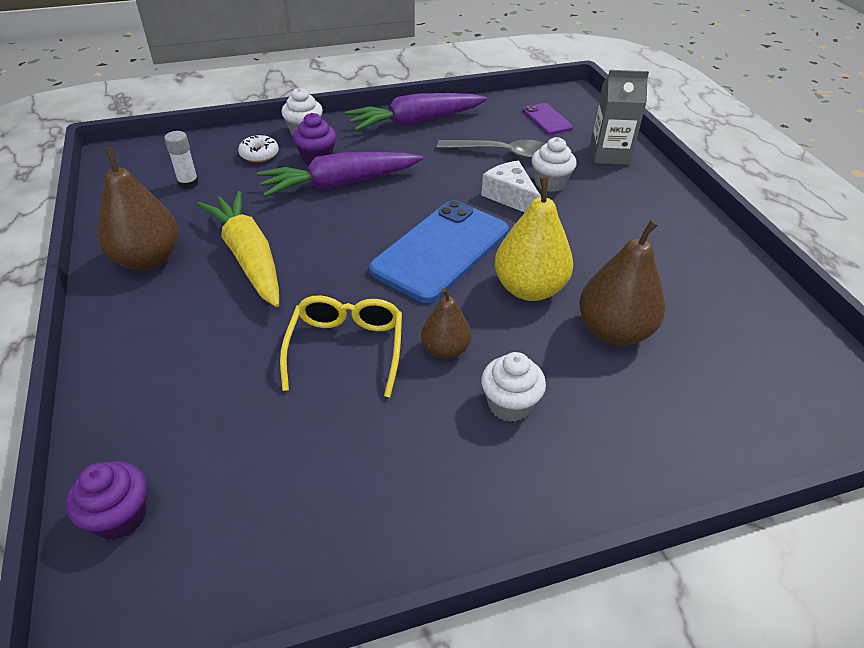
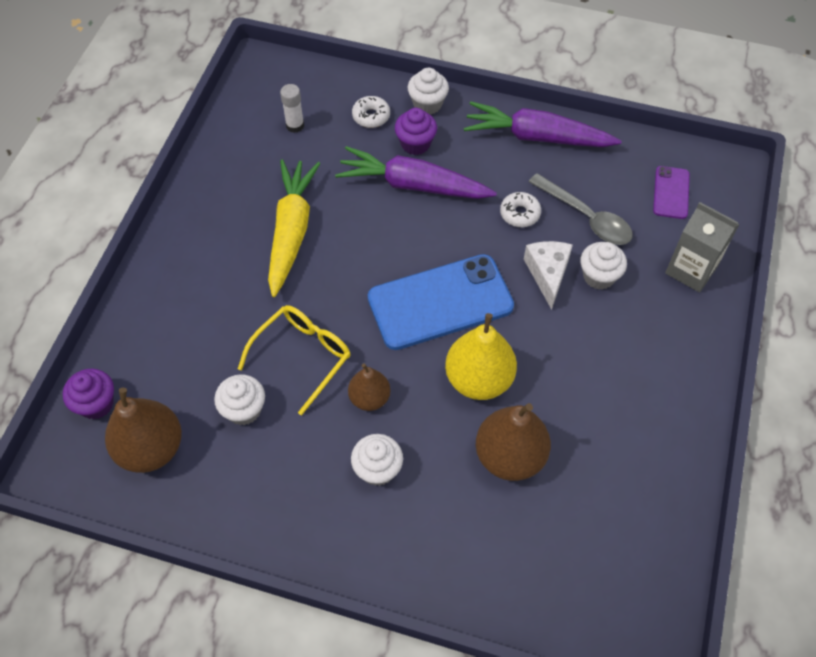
camera: 35 degrees right, 15 degrees up
brown pear [97,147,179,270] -> brown pear moved to [105,387,182,473]
none -> white cupcake [214,374,265,425]
none -> white donut [500,192,541,227]

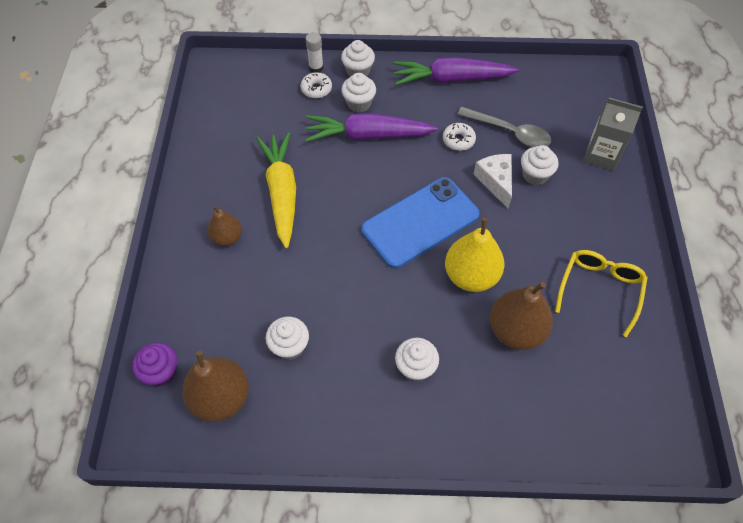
camera: 15 degrees left, 0 degrees up
yellow glasses [238,305,351,415] -> yellow glasses moved to [555,250,648,337]
white glue stick [280,84,304,133] -> white glue stick moved to [306,32,323,73]
brown pear [348,363,390,411] -> brown pear moved to [208,206,242,246]
purple cupcake [395,108,437,155] -> white cupcake [341,73,376,112]
purple phone [653,166,690,219] -> none

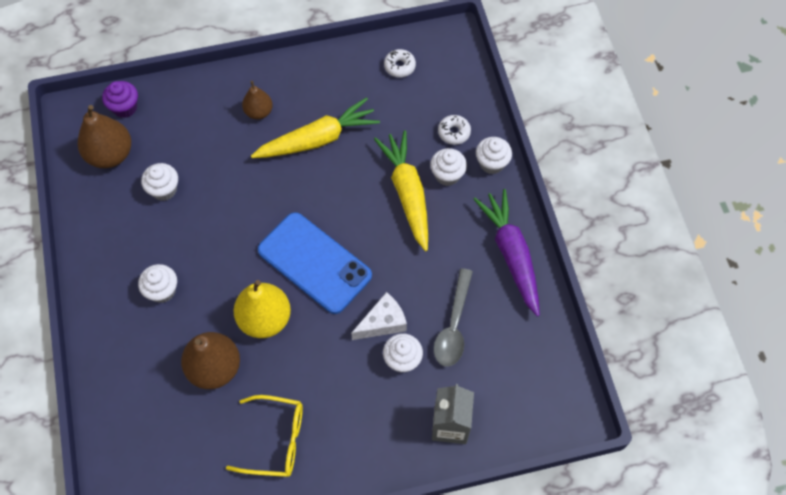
camera: 75 degrees right, 5 degrees up
purple carrot [305,113,438,142] -> yellow carrot [374,130,428,251]
white glue stick [306,32,323,73] -> none
white donut [443,123,476,151] -> white donut moved to [384,49,416,77]

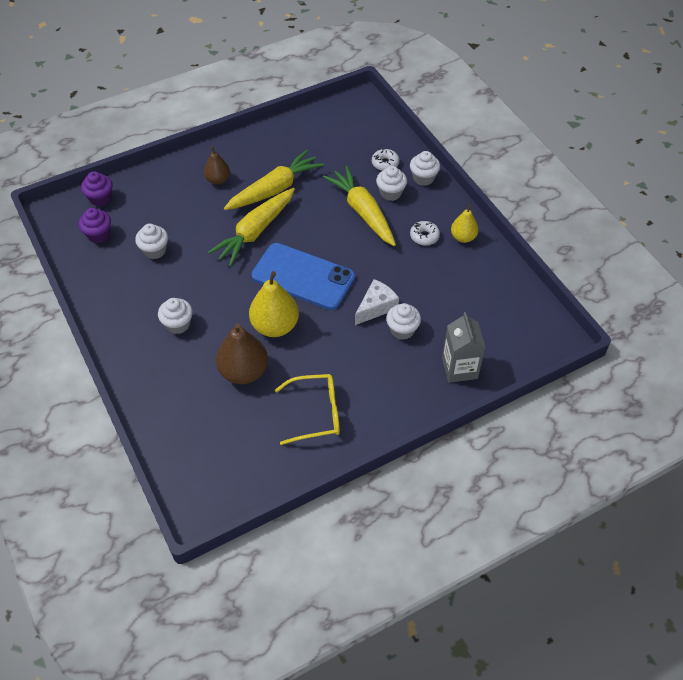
camera: 15 degrees left, 10 degrees down
brown pear [78,105,131,168] -> purple cupcake [79,208,111,243]
white donut [384,49,416,77] -> white donut moved to [410,221,440,245]
grey spoon [433,268,473,366] -> none
purple carrot [473,189,540,317] -> yellow pear [451,204,479,243]
none -> yellow carrot [208,188,295,266]

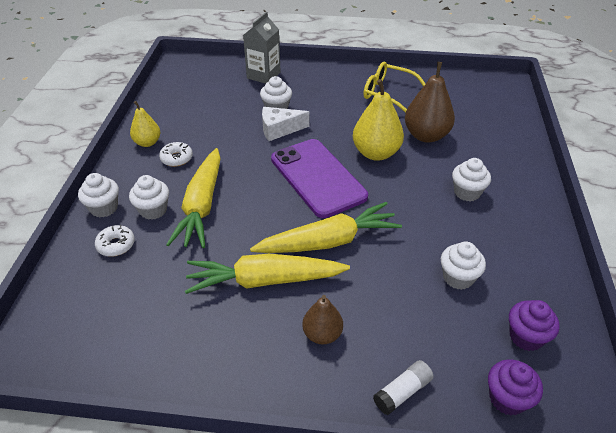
camera: 145 degrees left, 10 degrees down
blue phone [251,243,355,310] -> purple phone [271,139,368,218]
none -> white glue stick [373,360,433,415]

